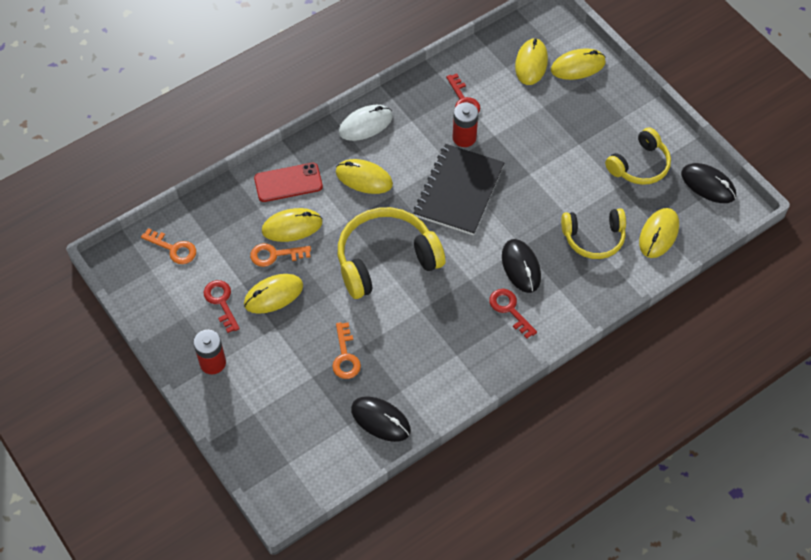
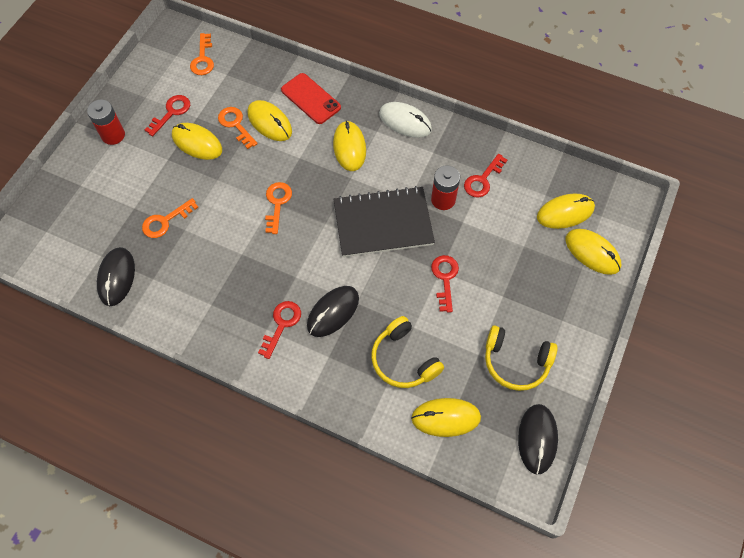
camera: 60 degrees right, 5 degrees up
yellow headphones [338,207,445,299] -> orange key [265,182,292,234]
none -> red key [431,255,459,313]

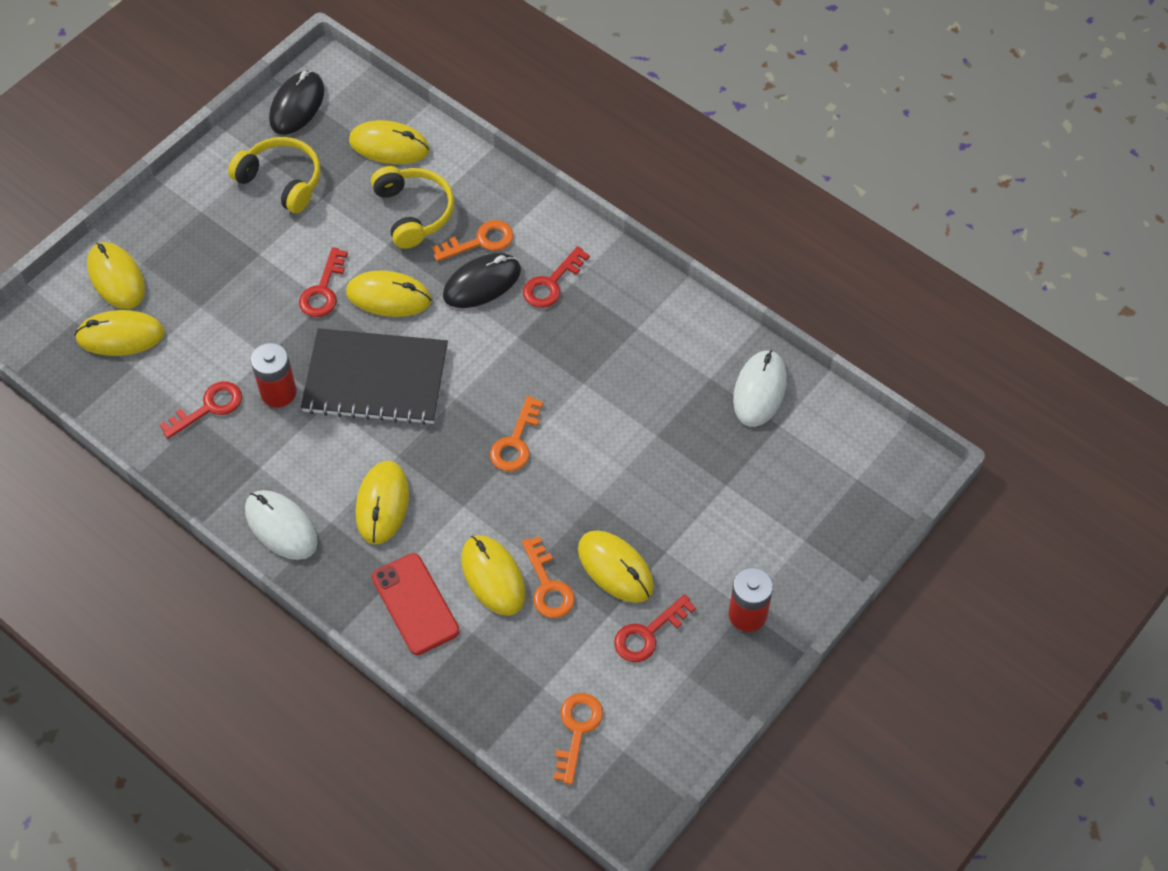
camera: 165 degrees left, 5 degrees down
black mouse [97,247,135,306] -> white mouse [733,350,787,427]
orange key [142,198,199,238] -> orange key moved to [432,220,513,261]
none -> yellow mouse [346,271,431,317]

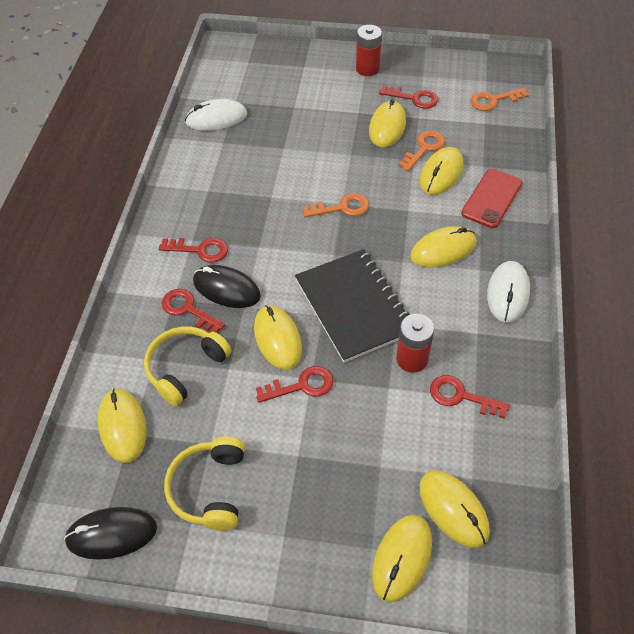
camera: 120 degrees left, 5 degrees down
orange key [432,220,513,261] -> red key [162,289,225,333]

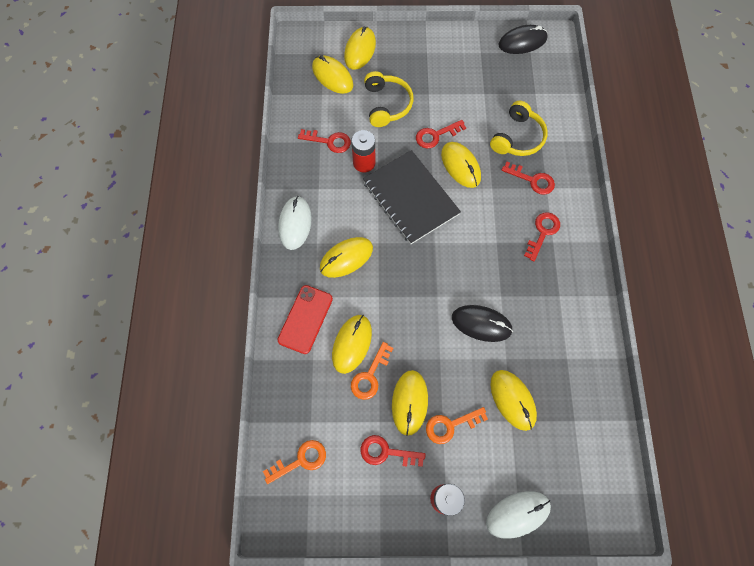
camera: 170 degrees right, 15 degrees up
yellow mouse [98,388,147,463] -> yellow mouse moved to [490,370,537,431]
red key [159,238,228,263] -> red key turned 120 degrees clockwise [524,212,560,261]
yellow headphones [164,436,245,531] -> yellow headphones moved to [364,71,413,127]
white mouse [185,99,247,131] -> white mouse moved to [486,491,551,539]
black mouse [193,265,261,308] -> black mouse moved to [452,305,513,342]
orange key [303,193,369,217] -> orange key moved to [426,407,488,444]

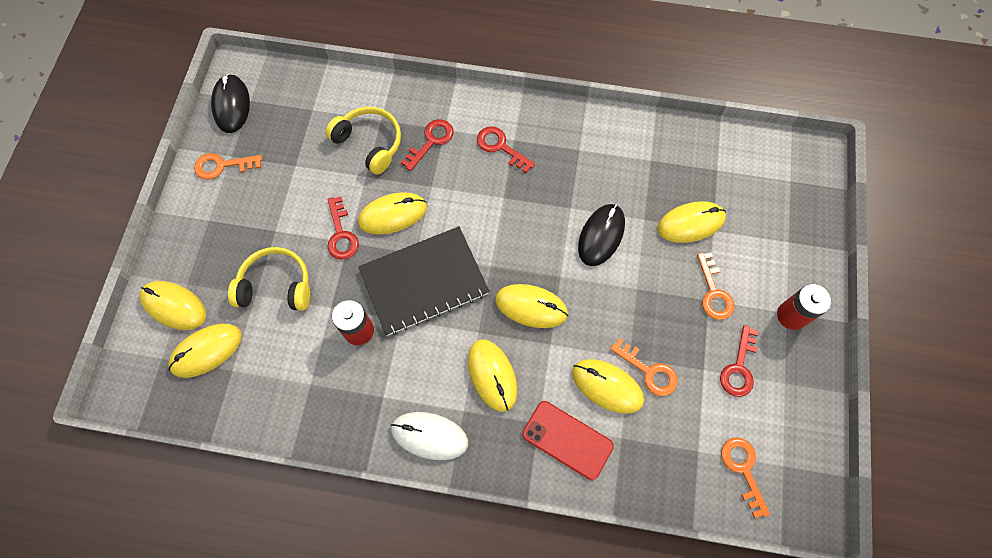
camera: 80 degrees left, 0 degrees up
red key [298,129,351,153] -> none
yellow mouse [392,370,428,436] -> yellow mouse moved to [495,284,568,328]
white mouse [486,491,551,539] -> none
none -> orange key [194,153,262,180]

